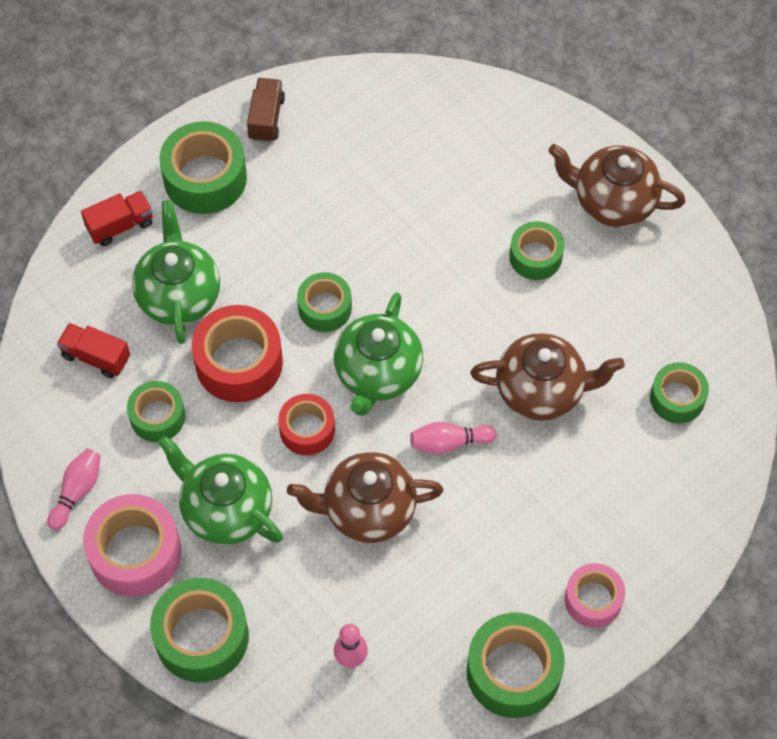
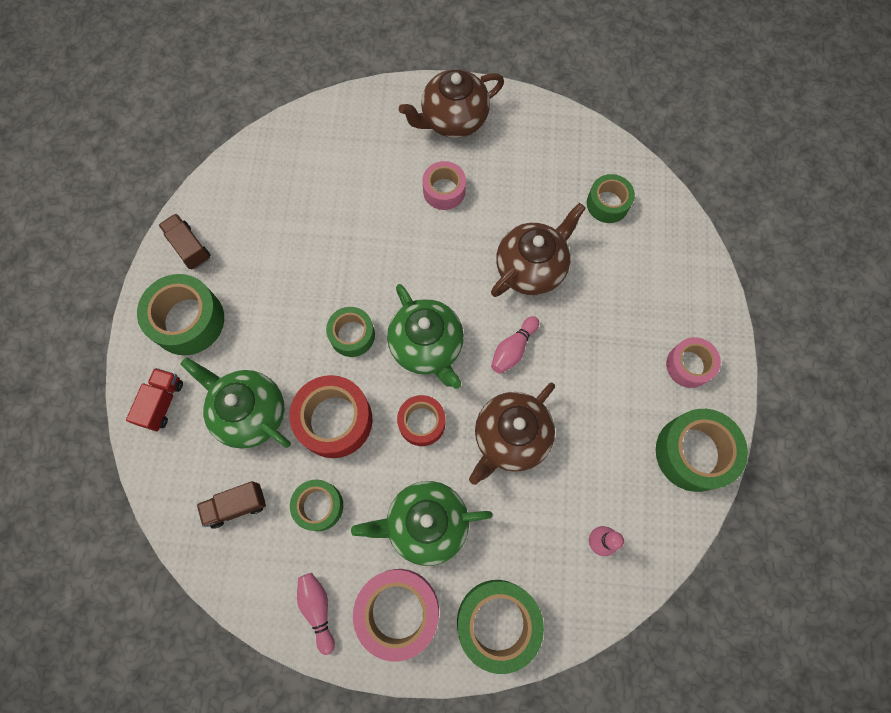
camera: 45 degrees left, 10 degrees up
red truck [57,323,130,378] -> brown truck [197,481,266,529]
green tape [509,221,564,280] -> pink tape [423,161,466,210]

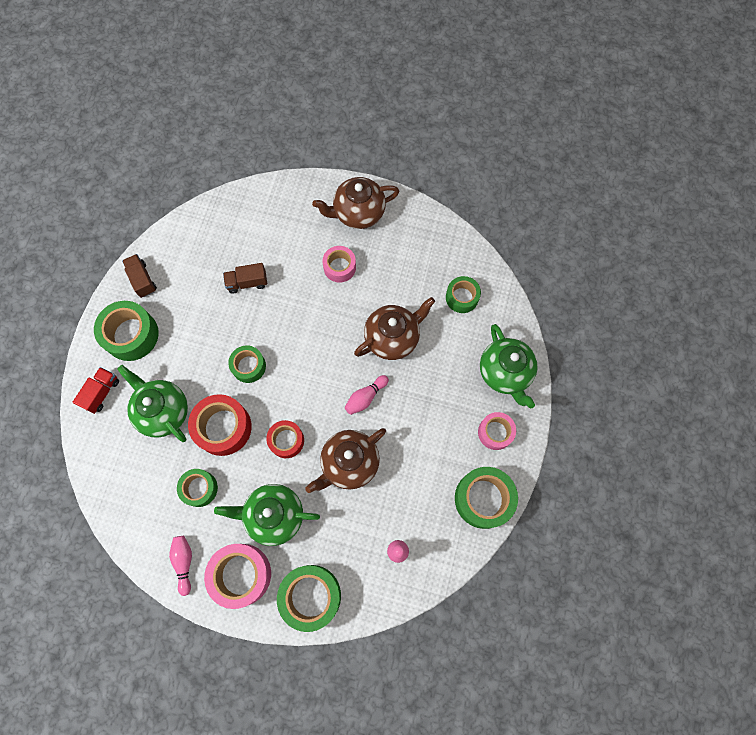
camera: 10 degrees right, 0 degrees up
brown truck [197,481,266,529] -> brown truck moved to [223,263,267,294]
green teapot [387,284,464,389] -> green teapot moved to [480,324,538,408]

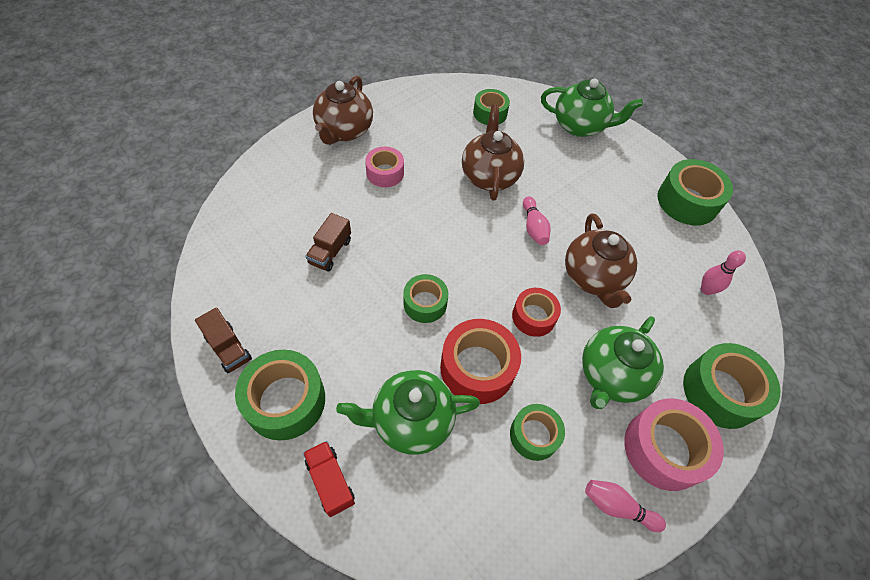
camera: 60 degrees left, 15 degrees down
brown truck [122,254,157,298] -> brown truck turned 135 degrees counterclockwise [195,307,252,373]
pink tape [478,412,516,450] -> none

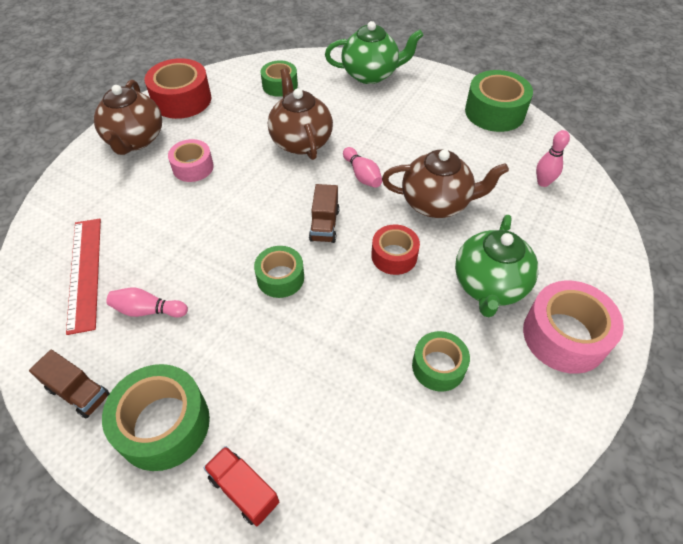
camera: 15 degrees left, 5 degrees down
brown truck [305,213,351,272] -> brown truck moved to [309,184,340,243]
green teapot [336,370,480,455] -> none
red tape [440,319,521,404] -> red tape moved to [145,58,211,119]
brown teapot [565,213,637,308] -> brown teapot turned 60 degrees counterclockwise [382,150,509,218]
pink bowling pin [585,480,666,532] -> pink bowling pin moved to [107,288,188,318]
green tape [683,343,780,429] -> none
none -> red ruler [66,219,101,335]

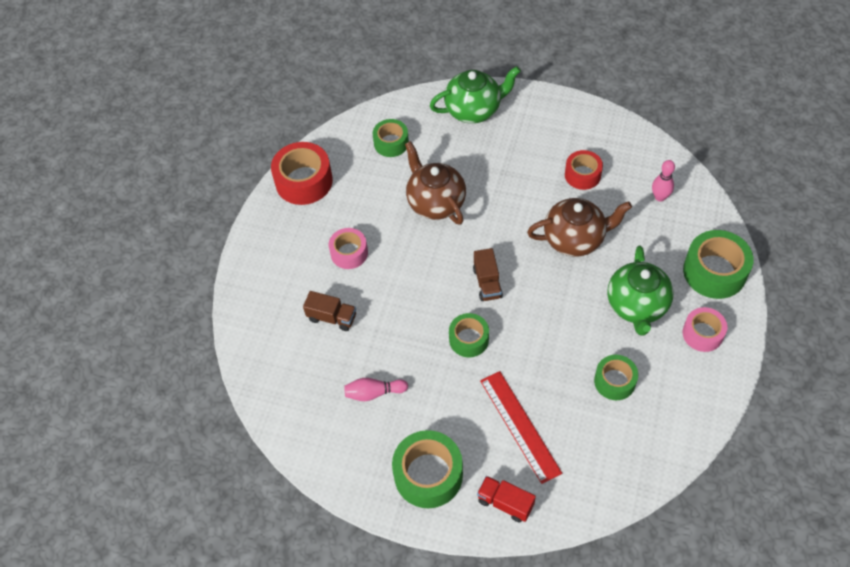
camera: 10 degrees left, 5 degrees up
brown truck [29,350,110,418] -> brown truck moved to [303,291,356,331]
red ruler [66,219,101,335] -> red ruler moved to [480,371,562,484]
brown teapot [94,80,162,155] -> none
pink bowling pin [343,147,382,188] -> none
red tape [371,225,420,275] -> red tape moved to [565,150,603,190]
green tape [465,70,533,132] -> green tape moved to [683,230,754,299]
pink tape [523,280,624,374] -> pink tape [683,307,727,352], size x0.62

